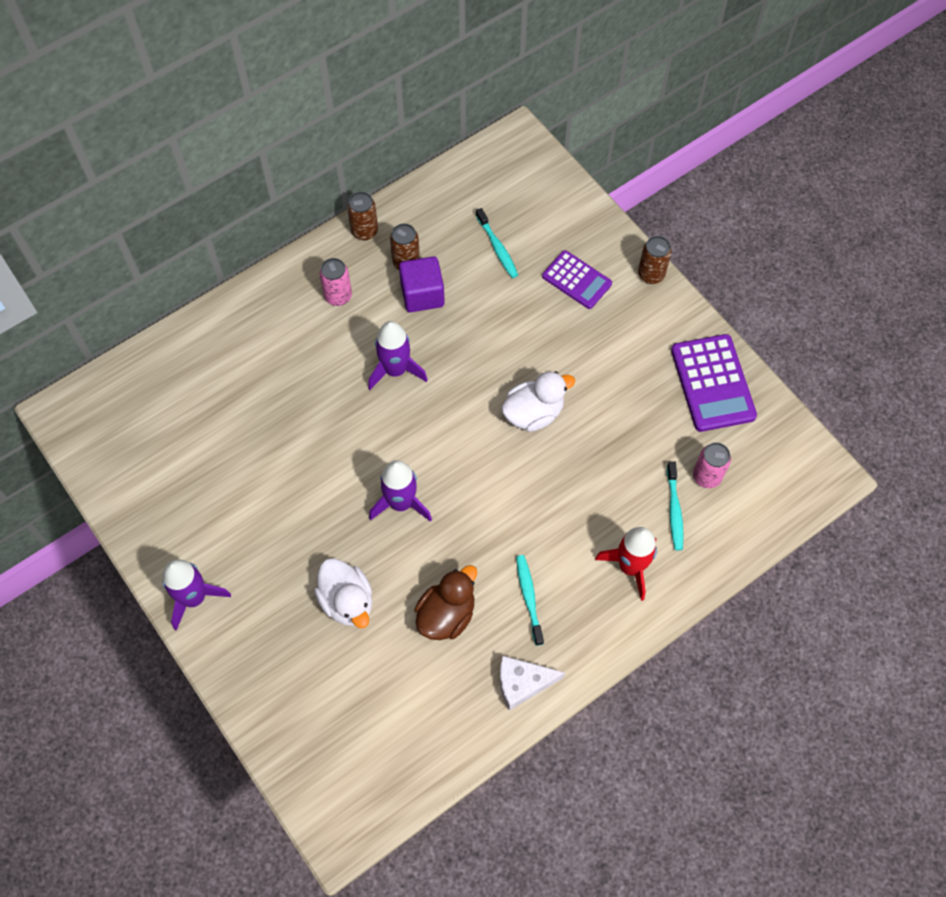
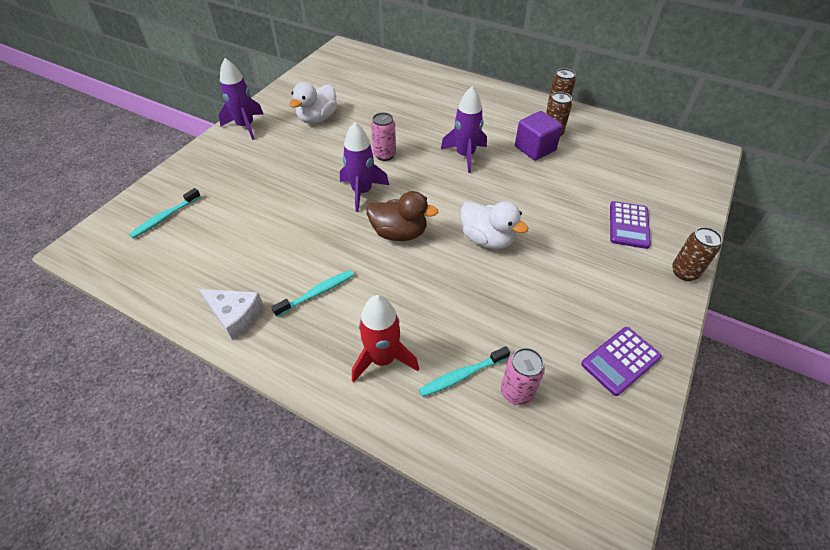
camera: 65 degrees right, 15 degrees down
white duck [314,558,372,628] -> white duck moved to [289,82,337,124]
pink can [319,258,352,306] -> pink can moved to [371,112,396,161]
brown duck [414,565,477,640] -> brown duck moved to [366,191,438,241]
turquoise toothbrush [476,208,518,278] -> turquoise toothbrush moved to [129,188,201,239]
white cheese [500,656,565,711] -> white cheese turned 150 degrees clockwise [199,289,263,340]
purple calculator [671,334,757,432] -> purple calculator [581,327,662,396], size x0.65

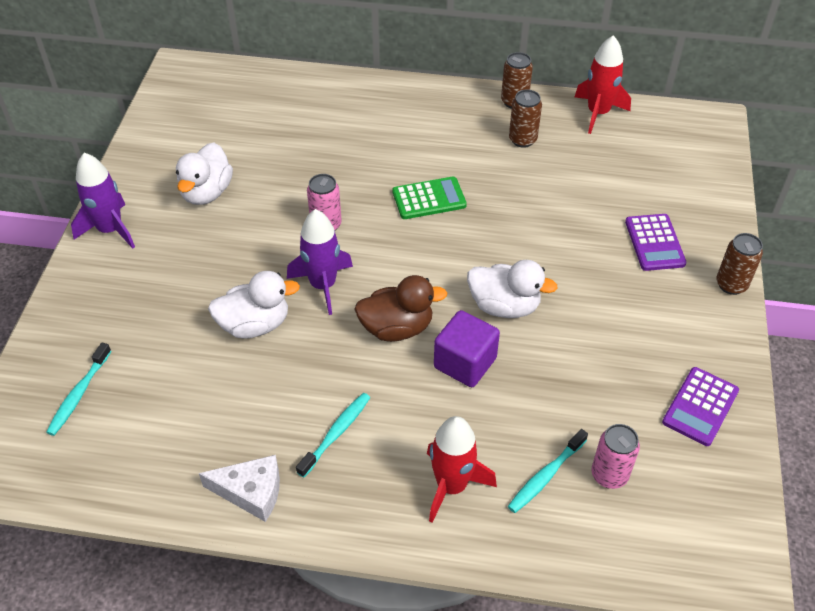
camera: 20 degrees left, 0 degrees up
purple rocket [441,86,487,173] -> green calculator [392,176,467,219]
purple cube [515,111,563,160] -> purple cube moved to [434,310,500,387]
none -> white duck [208,271,300,339]
none -> red rocket [575,35,631,134]

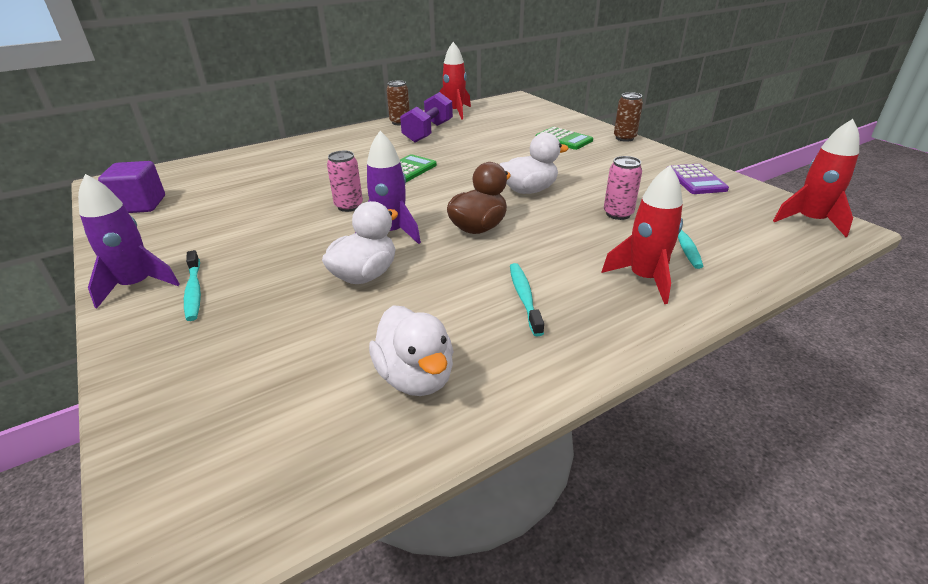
camera: 40 degrees left, 15 degrees down
turquoise toothbrush [46,342,111,436] -> turquoise toothbrush moved to [184,250,201,321]
white duck [176,143,233,205] -> white duck moved to [369,305,454,396]
white cheese [199,455,280,522] -> none
purple cube [434,310,500,387] -> purple cube moved to [98,161,165,213]
brown can [509,89,542,148] -> purple dumbbell [400,92,453,142]
pink can [591,424,640,489] -> pink can moved to [604,156,642,220]
purple calculator [625,214,687,271] -> green calculator [536,127,593,150]
none -> red rocket [773,119,859,237]

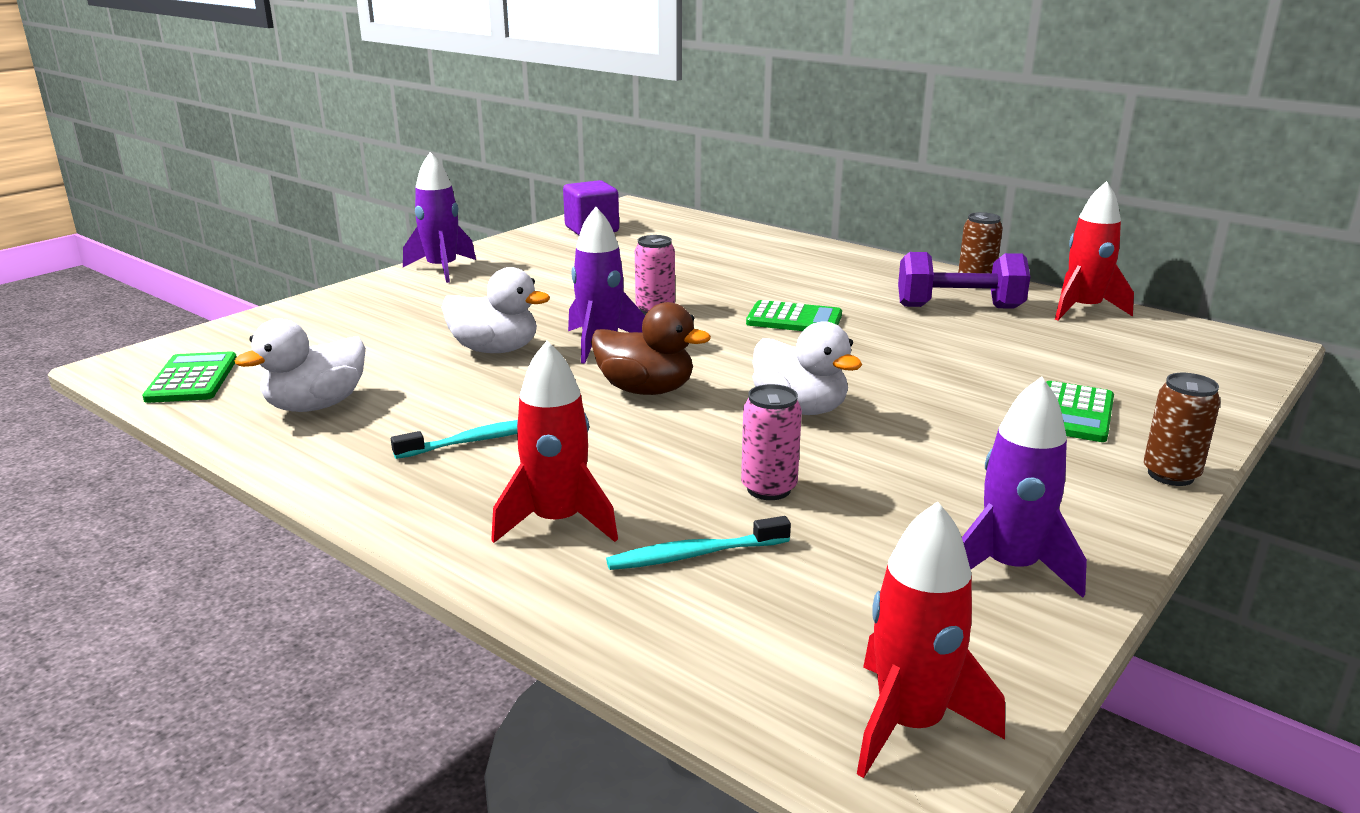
camera: 70 degrees right, 10 degrees down
turquoise toothbrush [184,250,201,321] -> none
purple calculator [671,164,729,194] -> purple rocket [962,376,1087,598]
none -> green calculator [142,351,237,403]

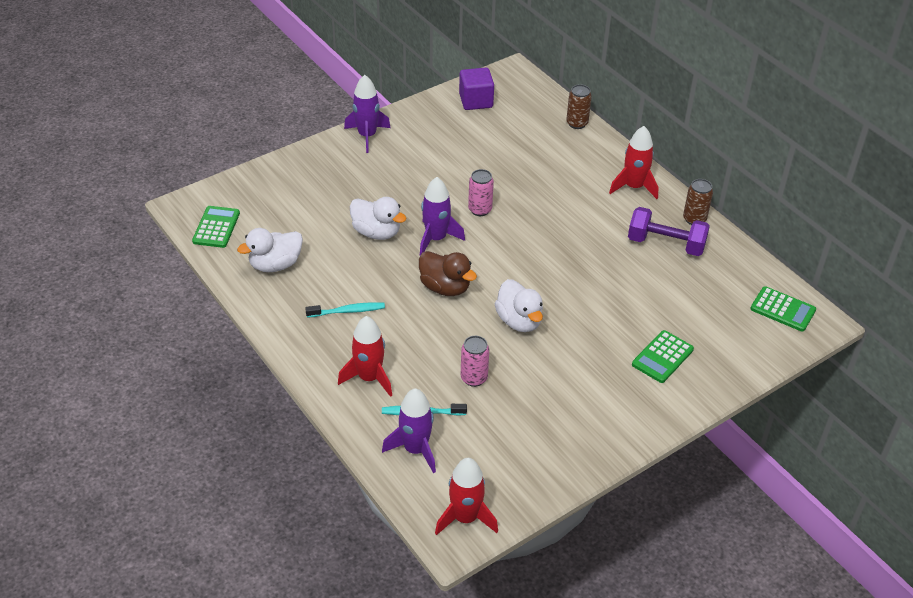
camera: 15 degrees right, 20 degrees up
green calculator [746,300,842,331] -> green calculator moved to [750,286,816,332]
purple rocket [962,376,1087,598] -> purple rocket moved to [382,388,436,473]
red rocket [1055,181,1134,320] -> red rocket moved to [609,126,658,199]
brown can [1143,373,1221,486] -> brown can moved to [566,84,592,129]

